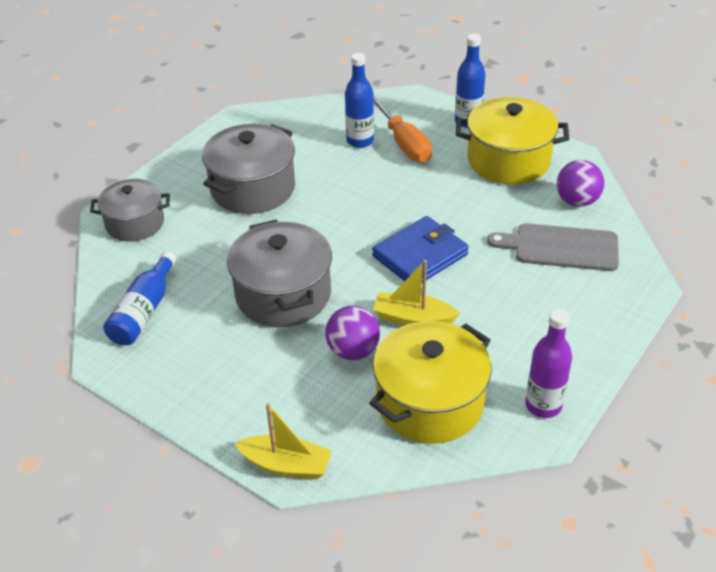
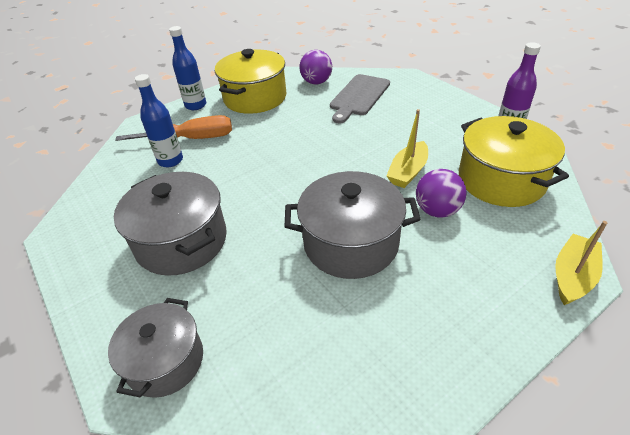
camera: 70 degrees left, 0 degrees up
blue bottle [103,251,176,345] -> none
blue wallet [372,216,469,283] -> none

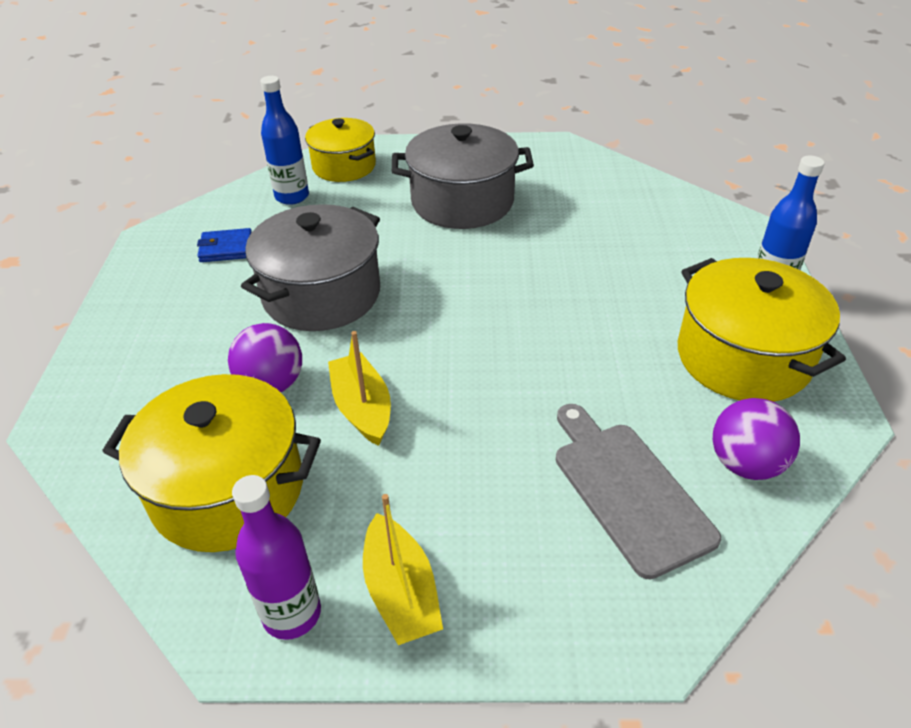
camera: 125 degrees right, 0 degrees up
grey pot [108,298,203,398] -> yellow pot [305,118,376,182]
orange screwdriver [115,115,232,141] -> none
blue bottle [135,74,183,167] -> blue bottle moved to [260,76,309,205]
yellow boat [555,221,608,305] -> yellow boat moved to [363,494,443,645]
none -> blue wallet [197,228,252,262]

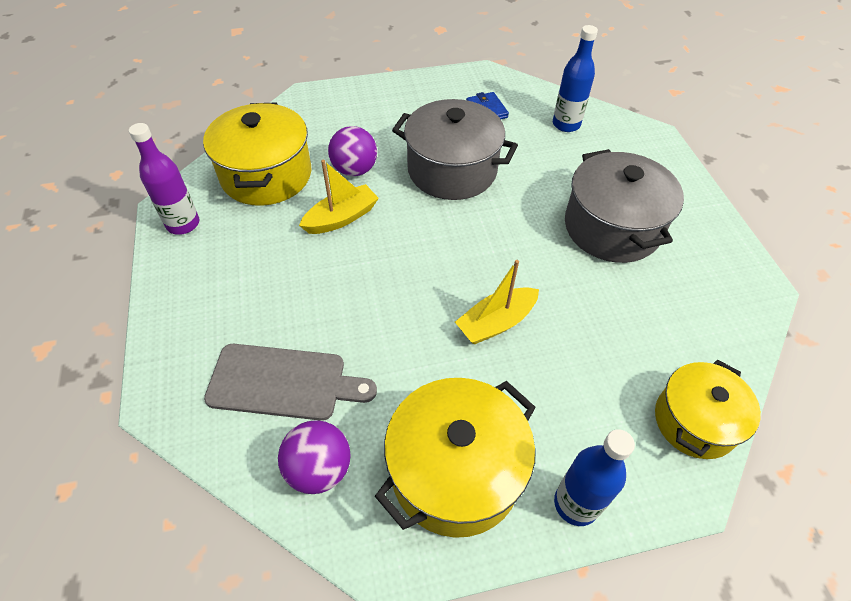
camera: 75 degrees right, 10 degrees up
yellow pot [305,118,376,182] -> yellow pot moved to [655,360,761,459]
yellow boat [363,494,443,645] -> yellow boat moved to [455,260,539,344]
grey cutting board [556,404,721,579] -> grey cutting board turned 45 degrees clockwise [204,344,377,421]

